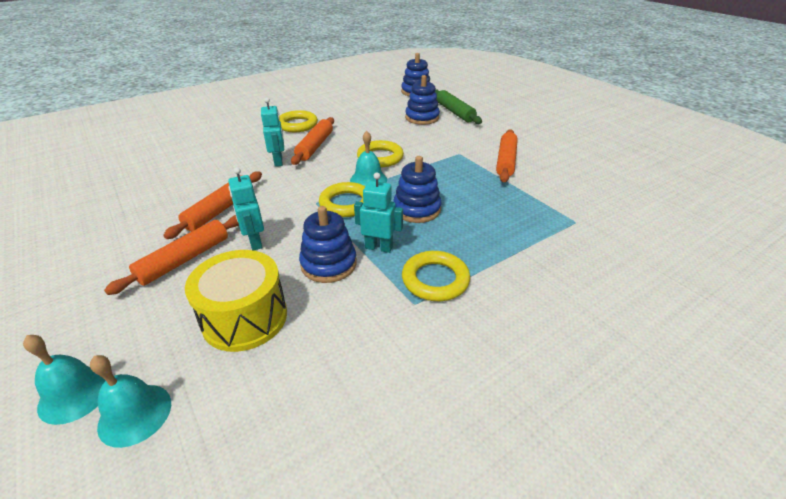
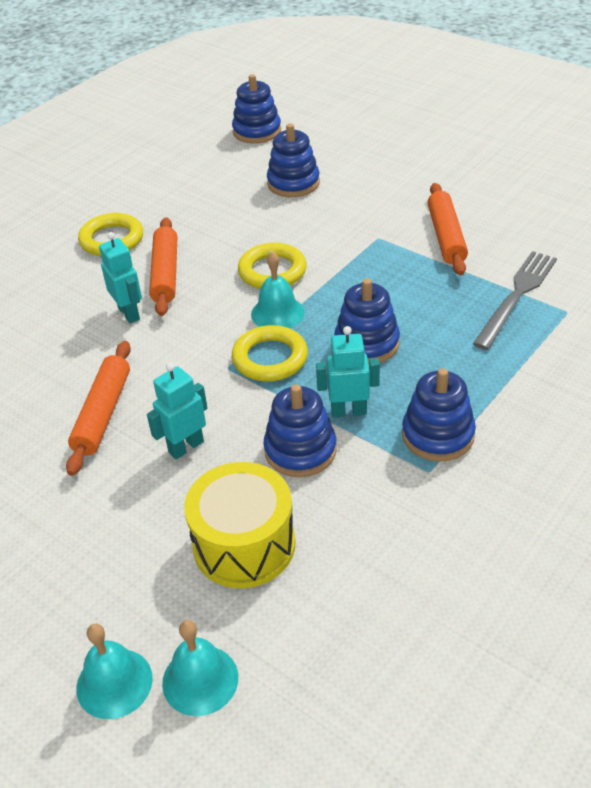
camera: 15 degrees left, 5 degrees up
orange rolling pin [104,215,239,295] -> none
turquoise robot [228,167,264,251] -> turquoise robot turned 90 degrees clockwise [147,363,207,459]
yellow ring [402,251,470,301] -> blue stacking toy [402,368,476,462]
green rolling pin [435,90,482,124] -> none
none -> grey fork [473,251,557,350]

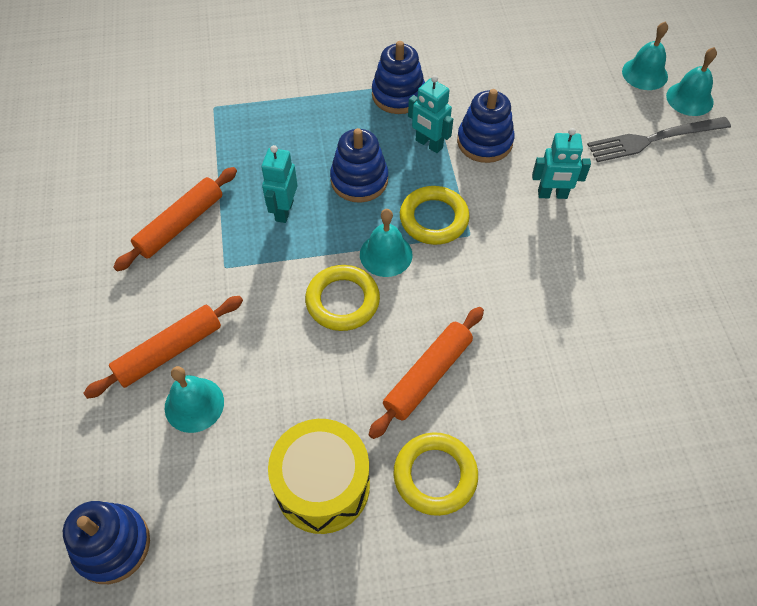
camera: 140 degrees left, 15 degrees up
orange rolling pin [66,341,131,476] -> orange rolling pin moved to [83,296,243,399]
turquoise robot [99,232,142,323] -> turquoise robot moved to [261,145,298,223]
yellow drum [184,462,296,588] -> yellow drum moved to [268,419,370,534]
blue stacking toy [267,124,320,197] -> turquoise bell [165,366,224,433]
grey fork [473,251,557,350] -> grey fork moved to [587,117,731,162]

